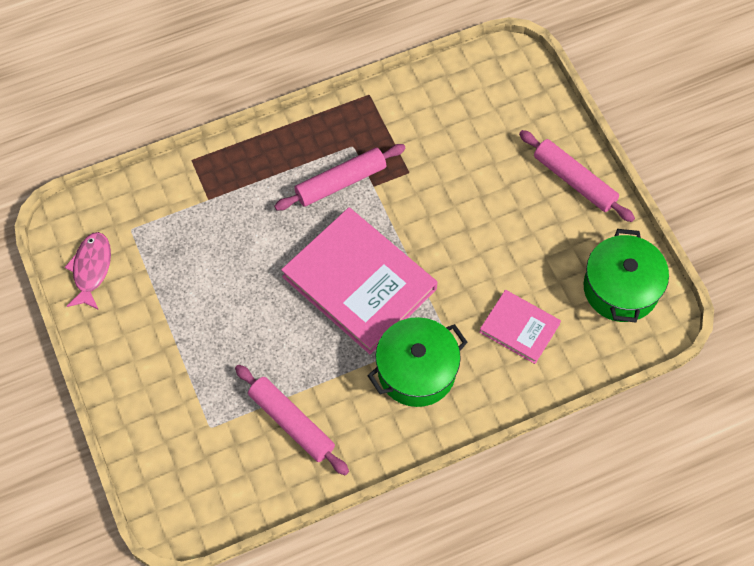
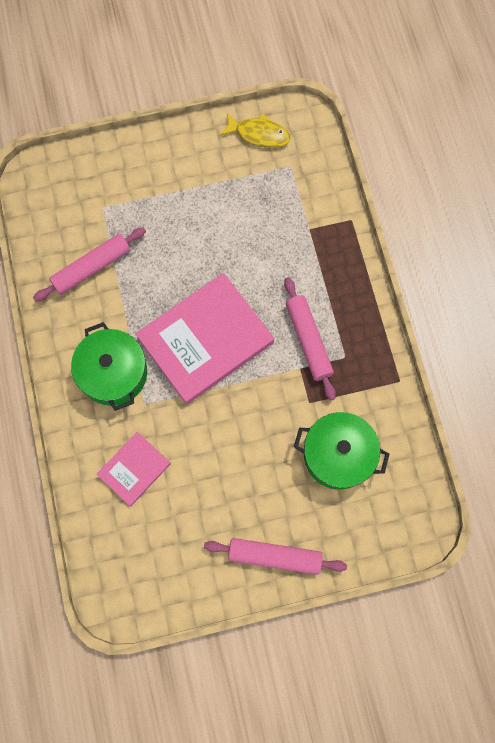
camera: 100 degrees right, 10 degrees up
pink fish [65,232,111,310] -> yellow fish [220,113,290,148]
pink rolling pin [519,130,635,222] -> pink rolling pin turned 45 degrees clockwise [204,538,347,575]
green pot [583,229,669,322] -> green pot moved to [294,412,389,490]

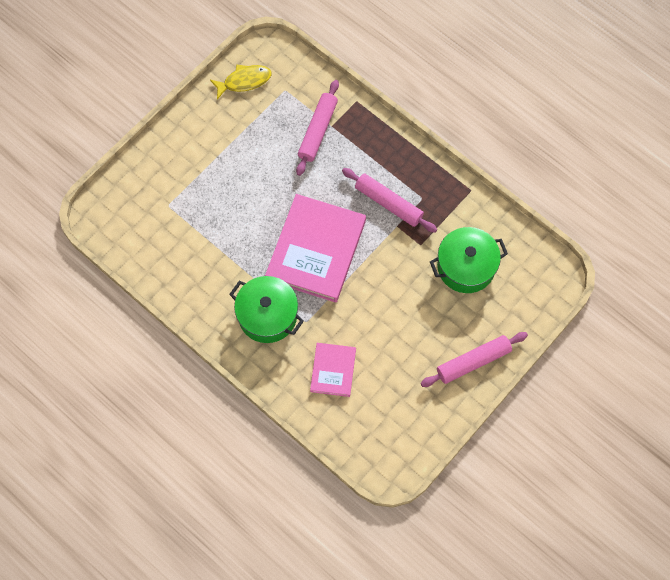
camera: 35 degrees left, 5 degrees down
pink rolling pin [33,227,146,302] -> pink rolling pin moved to [296,80,339,176]

